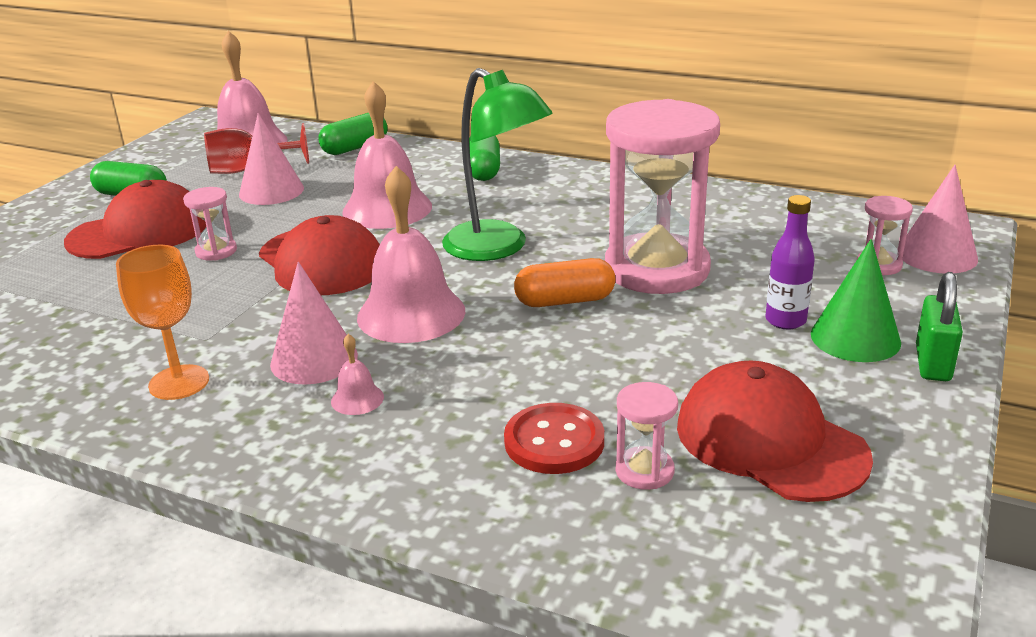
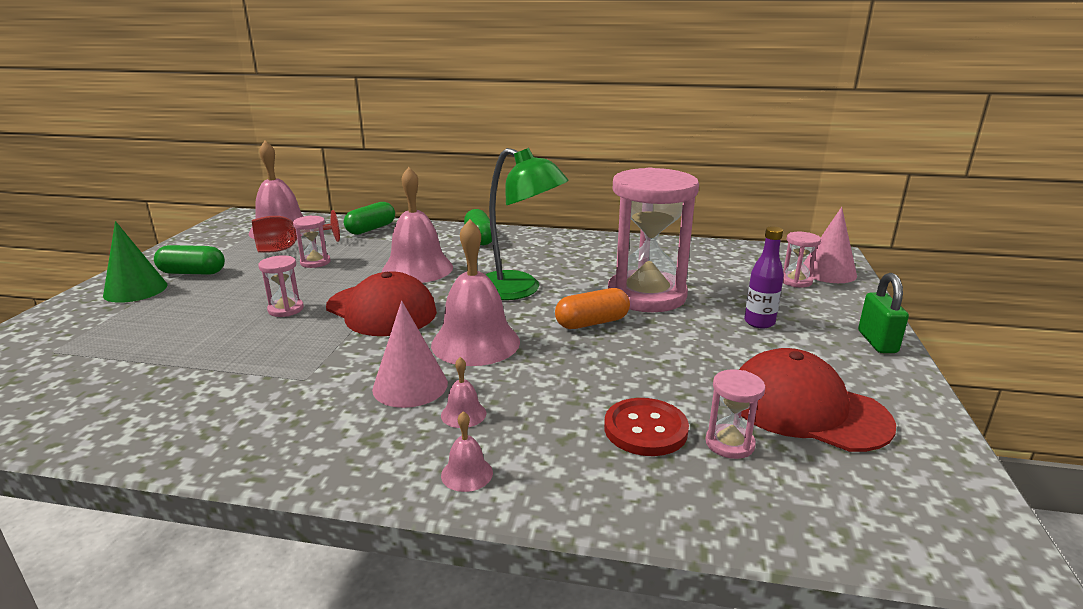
camera: 15 degrees left, 5 degrees down
red cap [64,180,206,259] -> none
orange goblet [116,245,209,400] -> none
pink cone [239,113,304,205] -> pink hourglass [293,216,331,268]
green cone [811,239,901,362] -> green cone moved to [103,221,168,303]
none -> pink bell [441,411,493,492]

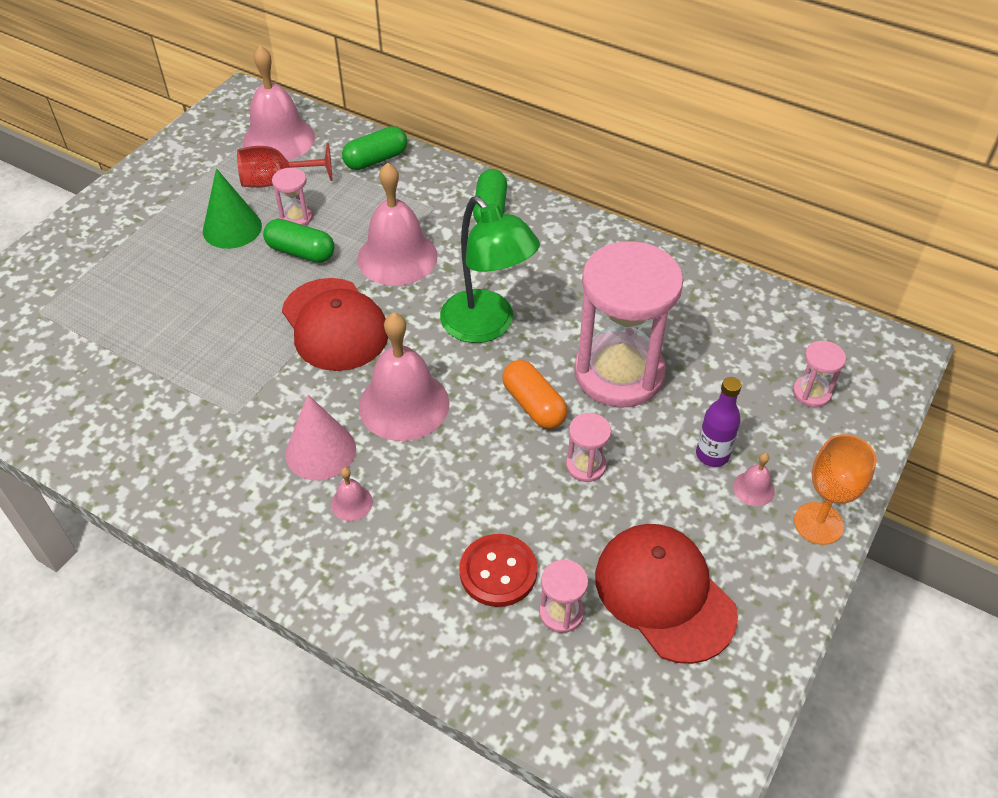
camera: 20 degrees right, 25 degrees up
green cone [103,221,168,303] -> green cone moved to [203,168,262,249]
green capsule [154,245,225,275] -> green capsule moved to [263,219,335,263]
pink hourglass [258,255,304,317] -> pink hourglass moved to [566,413,611,482]
pink bell [441,411,493,492] -> pink bell moved to [733,453,775,506]
orange capsule [555,288,630,329] -> orange capsule turned 60 degrees clockwise [502,360,568,429]
pink cone [804,207,857,283] -> none
green padlock [858,273,909,353] -> orange goblet [794,434,877,545]

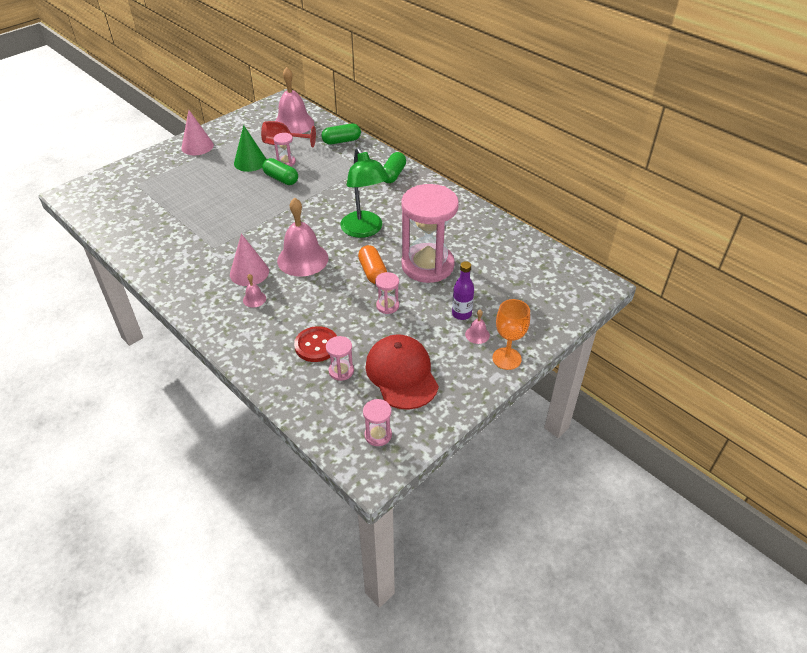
camera: 15 degrees right, 5 degrees down
red cap [282,278,388,371] -> none
pink bell [357,162,438,286] -> none
pink hourglass [793,341,846,408] -> pink hourglass moved to [363,399,392,446]
none -> pink cone [181,110,214,155]

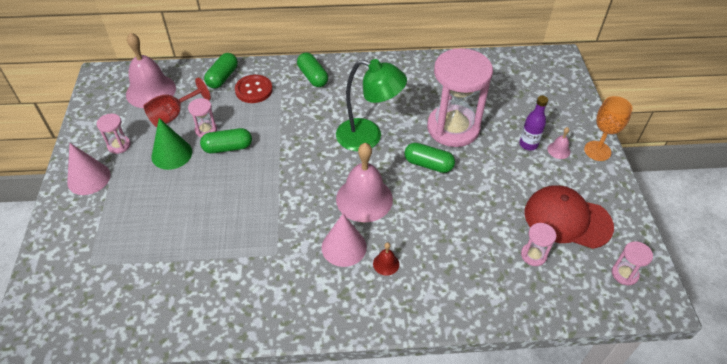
camera: 50 degrees left, 5 degrees up
pink bell [243,274,266,307] -> red bell [373,242,399,276]
red button [294,326,337,362] -> red button moved to [235,75,273,103]
orange capsule [358,245,387,284] -> green capsule [404,143,455,173]
pink hourglass [375,272,399,314] -> pink hourglass moved to [97,114,131,154]

